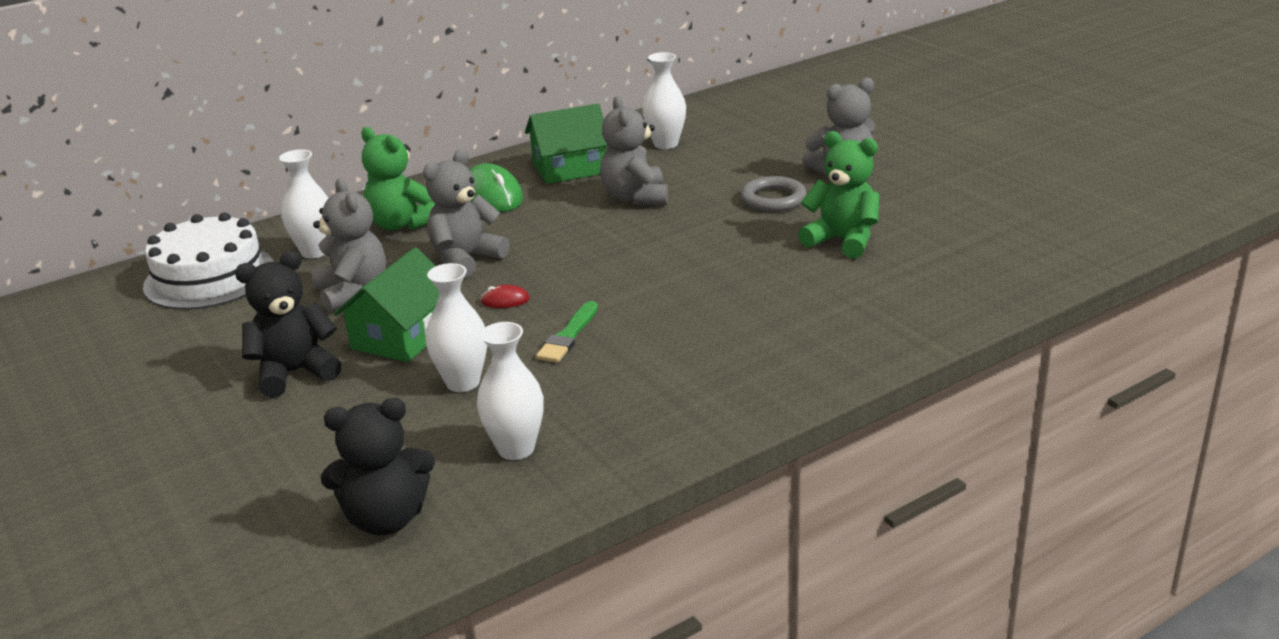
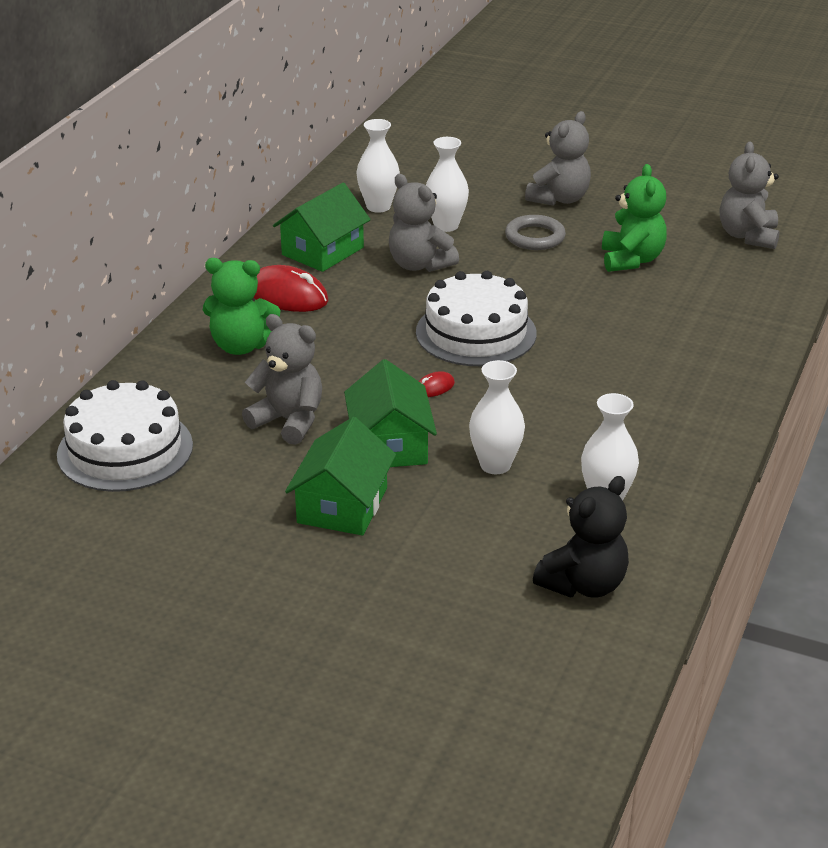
camera: 35 degrees left, 5 degrees up
black teddy bear [235,251,341,398] -> green house [285,417,396,535]
white vase [279,149,329,259] -> white vase moved to [426,137,469,232]
grey teddy bear [423,149,509,278] -> grey teddy bear moved to [720,142,780,249]
green mouse [470,163,523,212] -> red mouse [253,265,329,312]
green brush [536,301,598,363] -> none
green teddy bear [798,131,879,259] -> green teddy bear turned 90 degrees clockwise [602,164,667,272]
none -> white cake [416,271,537,366]

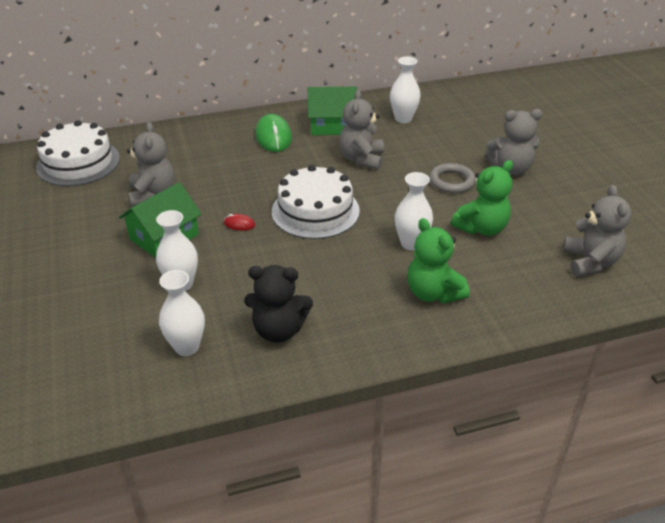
camera: 50 degrees right, 5 degrees up
green teddy bear [203,258,280,355] -> green teddy bear moved to [407,218,470,304]
red mouse [253,265,329,312] -> green mouse [255,114,292,152]
green house [285,417,396,535] -> none
white vase [426,137,469,232] -> white vase moved to [395,172,433,250]
black teddy bear [533,476,629,598] -> black teddy bear moved to [244,265,313,343]
grey teddy bear [720,142,780,249] -> grey teddy bear turned 120 degrees clockwise [563,185,631,277]

